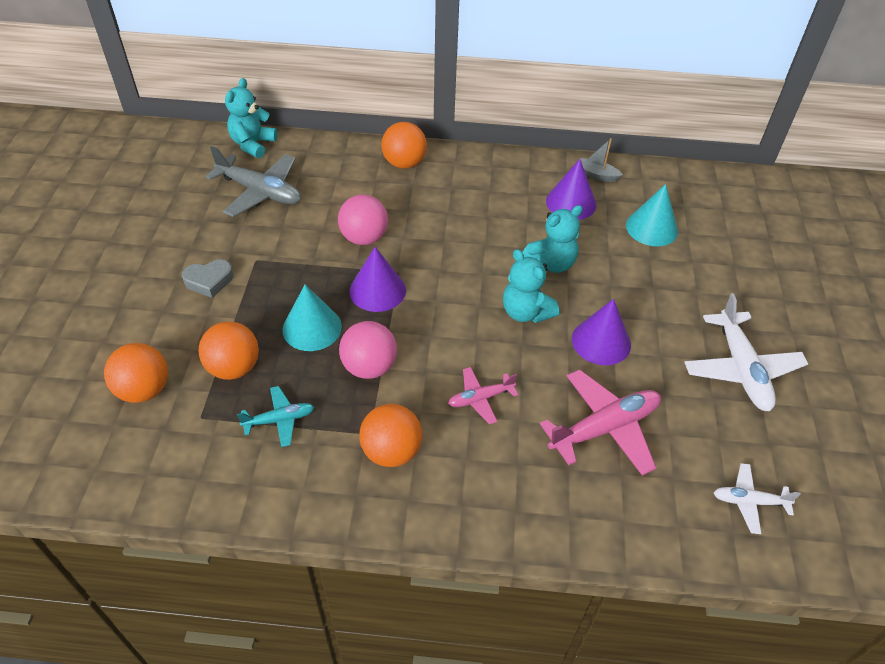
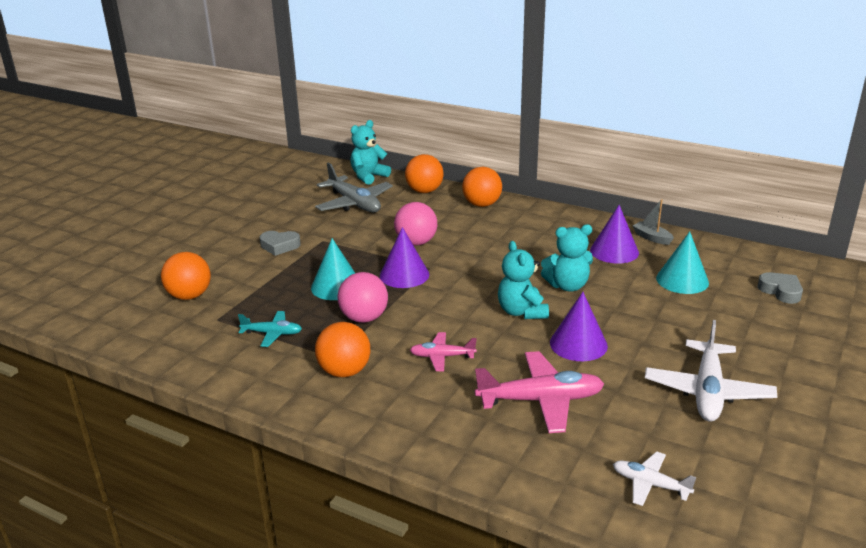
camera: 25 degrees right, 20 degrees down
orange ball [198,322,259,380] -> orange ball moved to [405,154,444,193]
none -> grey heart [757,272,803,304]

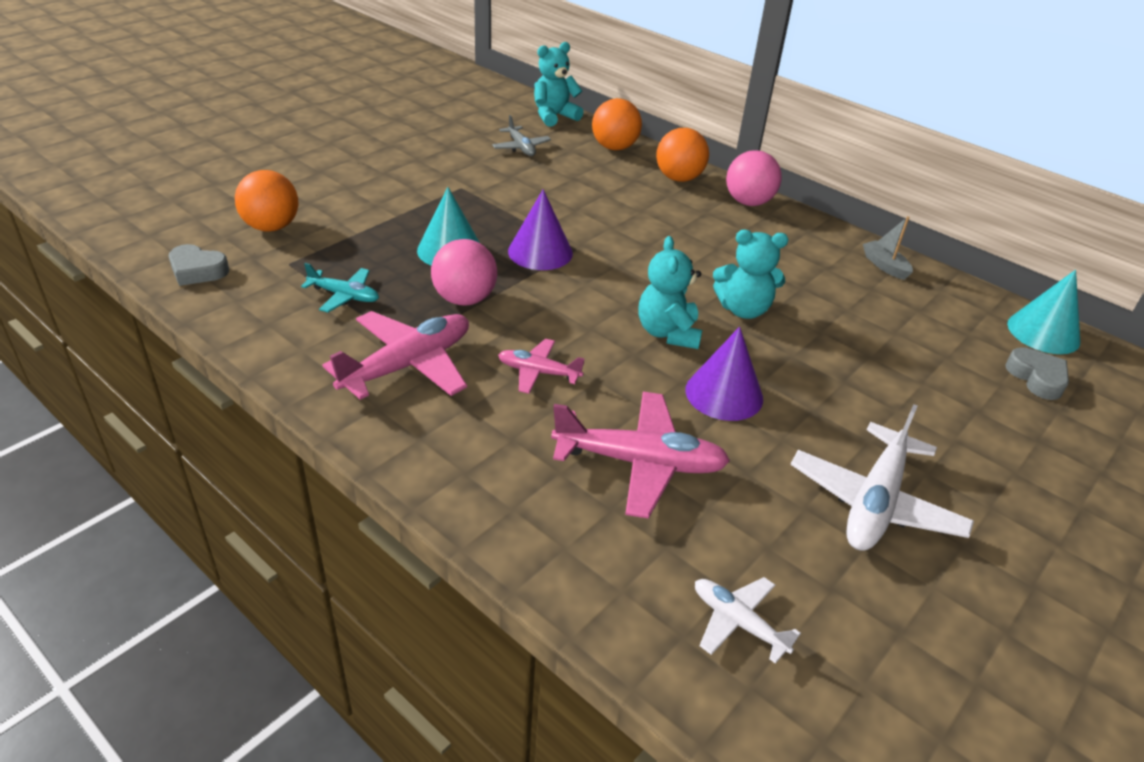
camera: 10 degrees right, 10 degrees up
grey heart [260,231,301,256] -> grey heart moved to [169,244,229,286]
grey plane [315,162,393,212] -> grey plane [492,115,551,156], size x0.55
orange ball [315,322,371,377] -> pink plane [322,311,469,400]
pink ball [394,202,437,246] -> pink ball moved to [726,150,782,206]
purple cone [590,205,639,264] -> none
turquoise cone [656,231,709,294] -> turquoise cone moved to [1007,270,1080,354]

